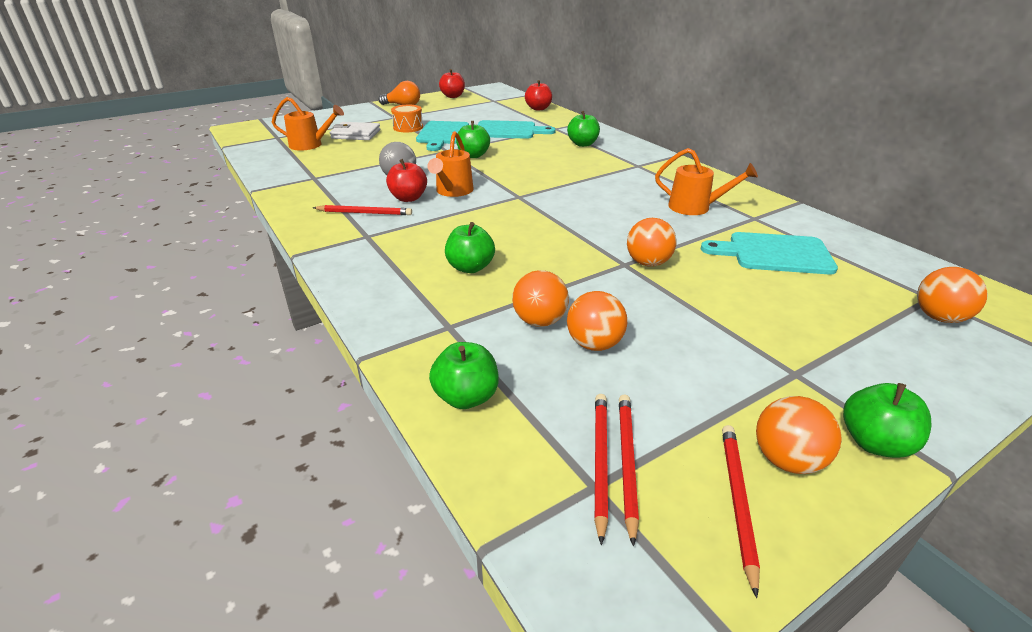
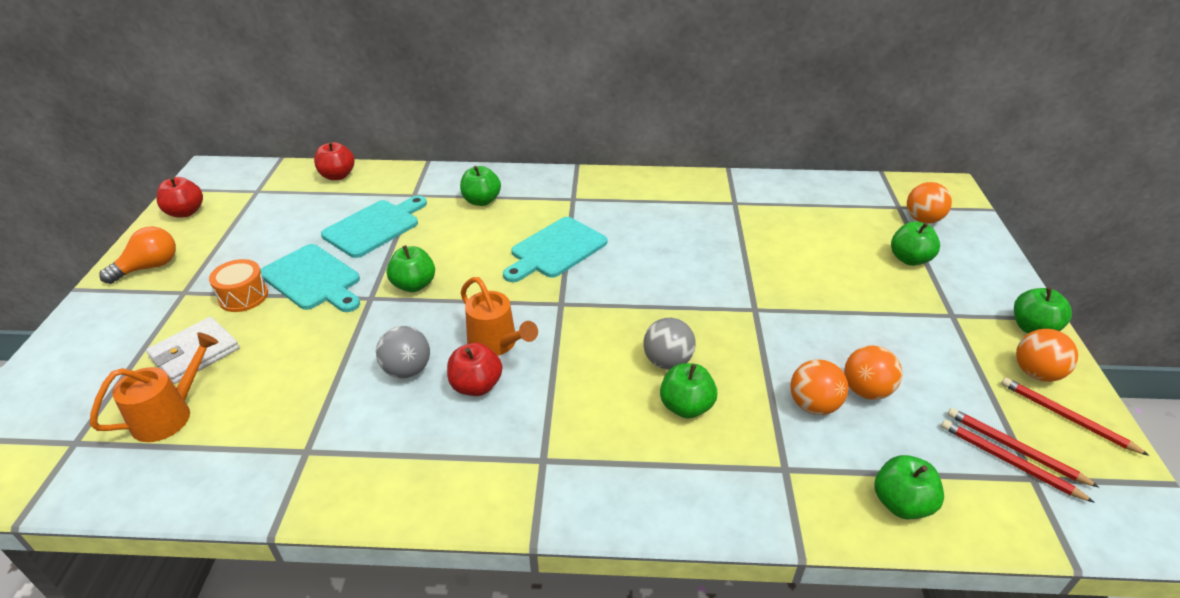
camera: 55 degrees left, 5 degrees up
red pencil [313,205,412,215] -> none
orange ball [627,218,677,267] -> none
orange watering can [655,148,758,215] -> none
turquoise cutting board [701,232,838,274] -> turquoise cutting board moved to [503,217,607,282]
none -> grey ball [643,318,696,370]
none -> green apple [891,222,940,266]

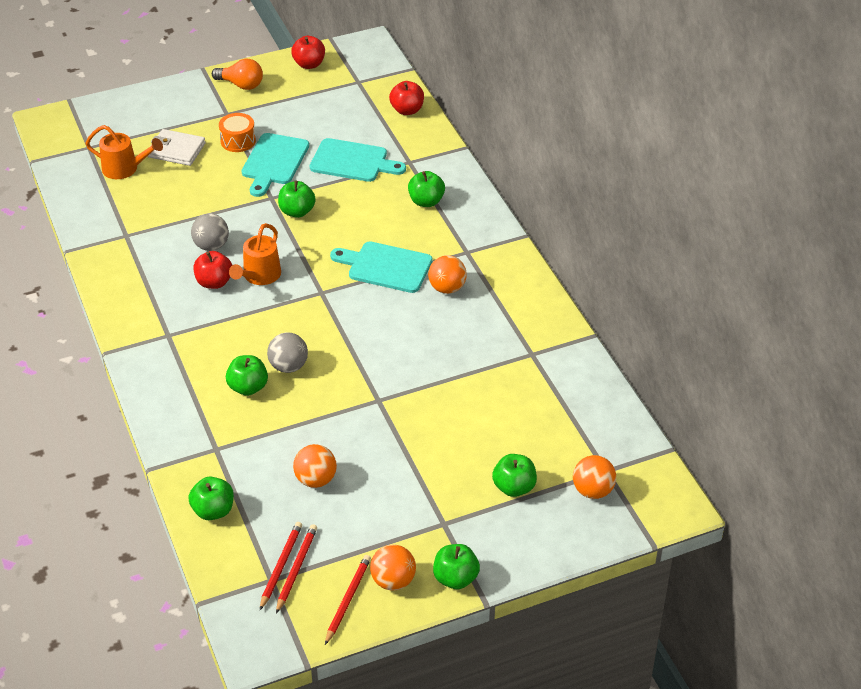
camera: 65 degrees right, 5 degrees up
orange ball [790,359,848,415] -> orange ball moved to [428,255,467,294]

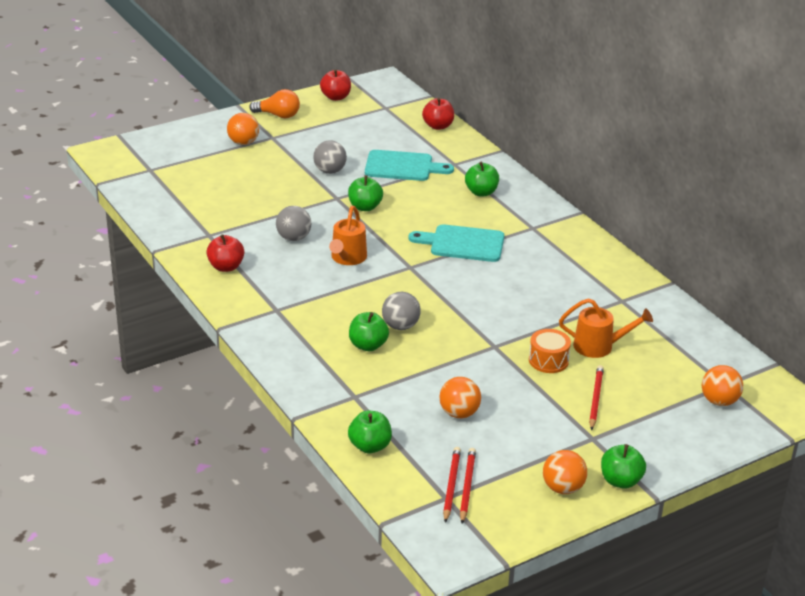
camera: 10 degrees left, 10 degrees down
orange watering can [85,125,163,179] -> orange watering can moved to [559,298,653,358]
white wallet [148,129,205,166] -> none
red apple [193,251,232,289] -> red apple moved to [206,234,244,272]
orange drum [219,113,256,152] -> orange drum moved to [529,329,571,373]
turquoise cutting board [242,133,309,197] -> grey ball [313,140,347,174]
red pencil [325,555,371,645] -> red pencil moved to [589,365,604,430]
orange ball [428,255,467,294] -> orange ball moved to [227,113,259,145]
green apple [492,454,537,497] -> none

